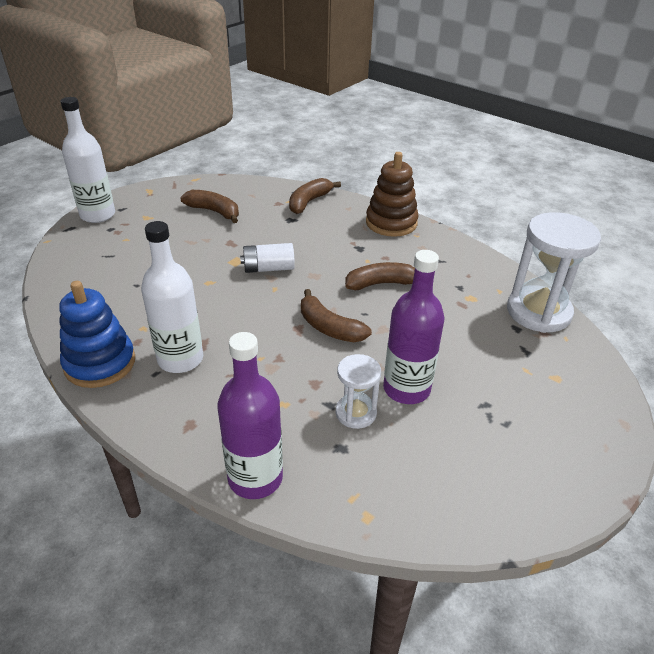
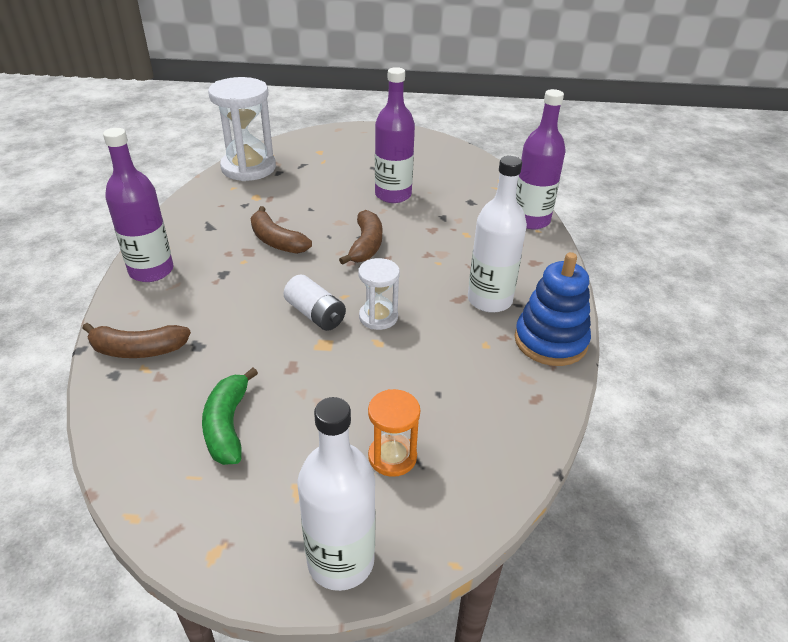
camera: 125 degrees left, 0 degrees up
brown banana [180,190,239,223] -> green banana [202,368,258,465]
white hourglass [336,354,381,429] -> white hourglass moved to [358,258,400,330]
brown stacking toy [366,152,419,237] -> purple bottle [103,128,173,282]
none -> orange hourglass [368,389,420,477]

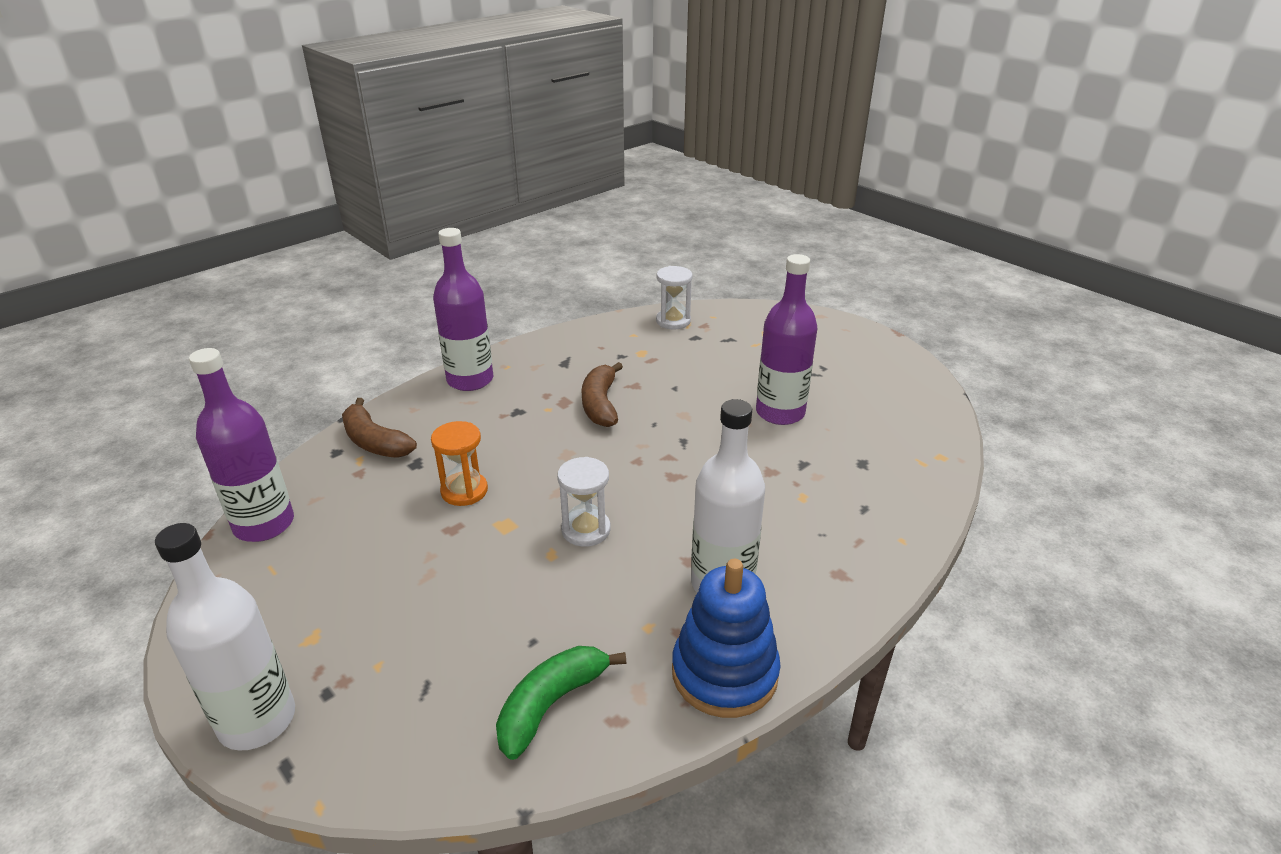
camera: 45 degrees right, 5 degrees down
green banana [202,368,258,465] -> green banana moved to [496,646,626,760]
white hourglass [208,77,276,181] -> white hourglass [656,266,693,330], size x0.54
white battery [284,275,346,331] -> none
brown banana [339,210,382,265] -> none
orange hourglass [368,389,420,477] -> orange hourglass moved to [431,421,488,506]
purple bottle [516,89,565,229] -> purple bottle moved to [189,348,294,542]

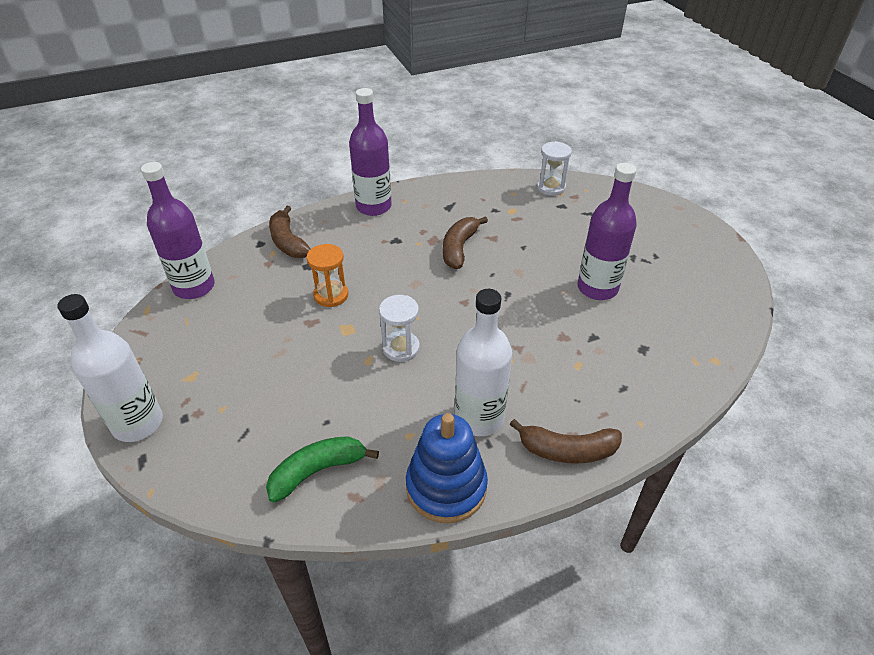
camera: 20 degrees right, 10 degrees up
none -> brown banana [510,419,622,464]

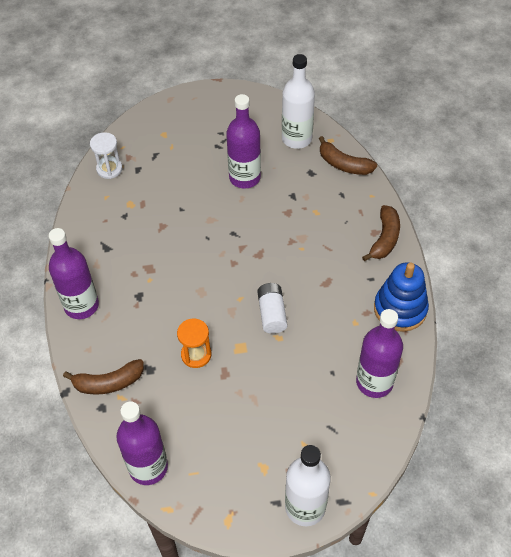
camera: 75 degrees left, 10 degrees up
green banana [266,436,379,503] -> purple bottle [356,309,403,398]
white hourglass [379,295,420,362] -> white battery [257,283,288,334]
brown banana [443,216,488,269] -> brown banana moved to [319,136,377,175]
white bottle [455,289,512,436] -> white bottle moved to [282,54,315,149]

